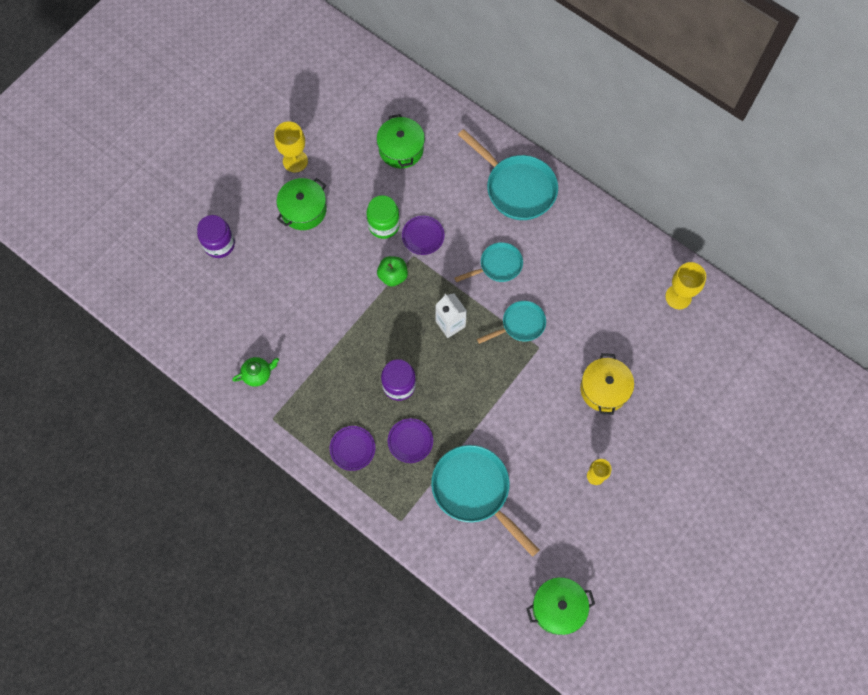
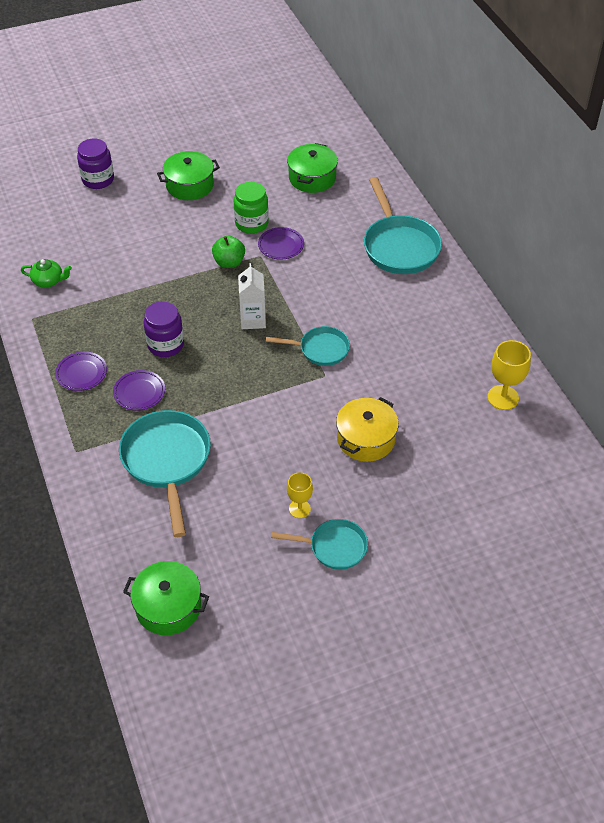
camera: 30 degrees right, 20 degrees down
yellow goblet [274,121,308,172] -> none
turquoise pan [454,242,523,282] -> turquoise pan moved to [271,519,368,570]

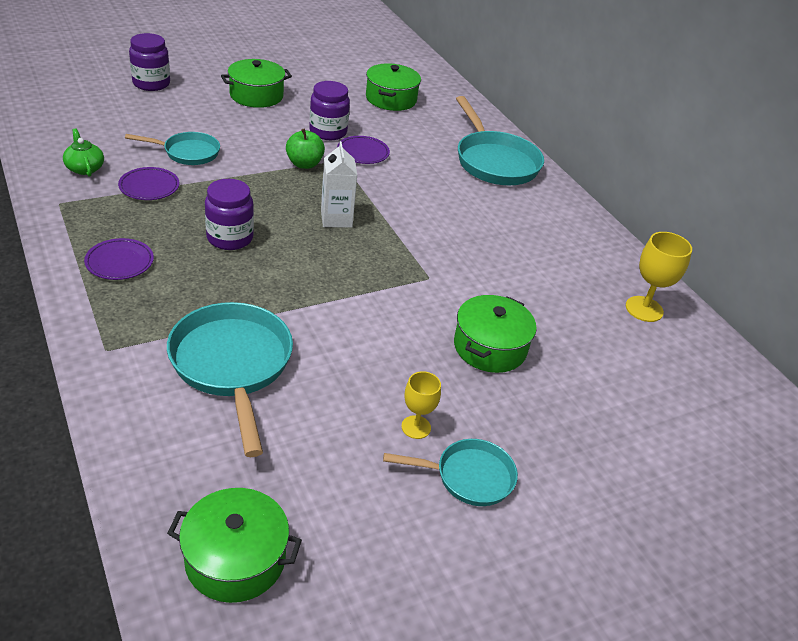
camera: 10 degrees left, 10 degrees down
green teapot [21,259,72,287] -> green teapot turned 120 degrees counterclockwise [63,128,104,177]
purple plate [113,370,165,411] -> purple plate moved to [118,167,179,200]
green jar [234,182,269,234] -> purple jar [309,81,350,140]
turquoise pan [266,326,350,366] -> turquoise pan moved to [125,132,220,165]
yellow pot [336,397,399,462] -> green pot [454,295,537,373]

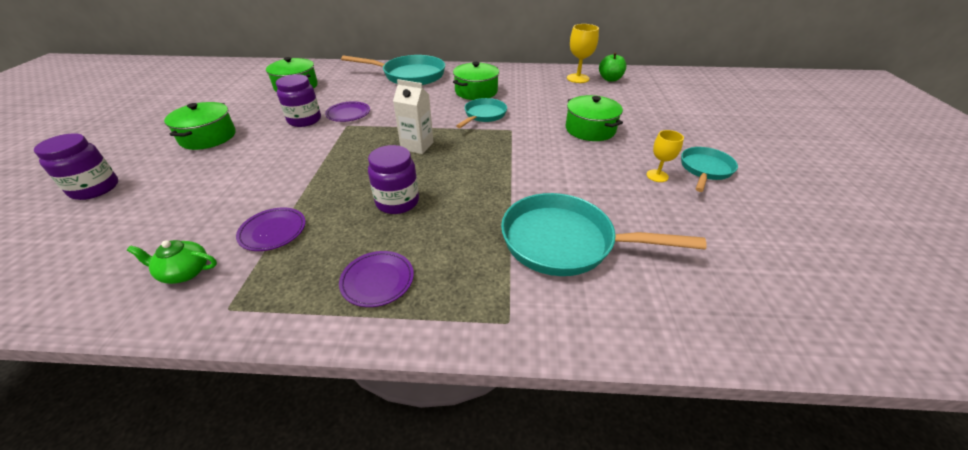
camera: 55 degrees left, 0 degrees up
turquoise pan [125,132,220,165] -> turquoise pan moved to [456,98,507,128]
green pot [167,488,302,603] -> green pot moved to [453,62,499,100]
green apple [286,129,325,169] -> green apple moved to [599,52,626,82]

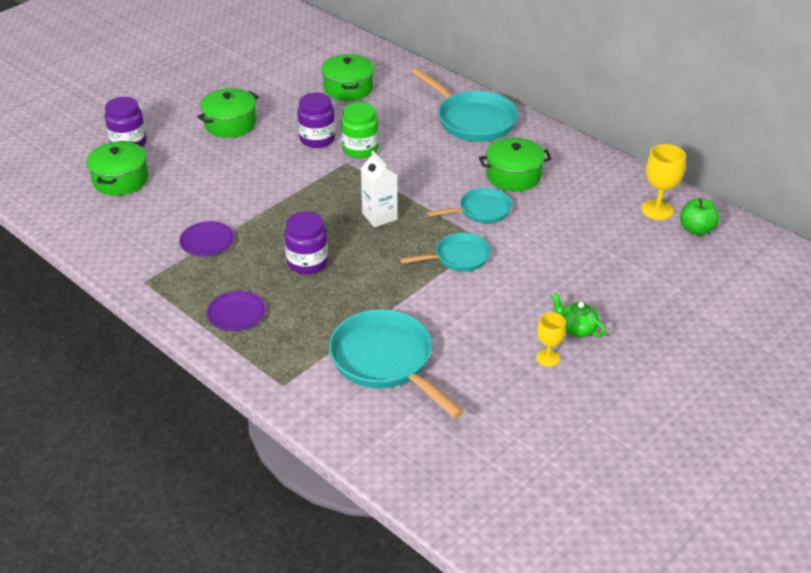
camera: 40 degrees right, 0 degrees up
green teapot [127,240,217,284] -> green teapot moved to [551,293,606,337]
purple plate [325,101,370,122] -> green jar [341,102,379,158]
green pot [566,95,623,141] -> green pot moved to [86,141,148,196]
turquoise pan [681,147,738,192] -> turquoise pan moved to [400,233,490,272]

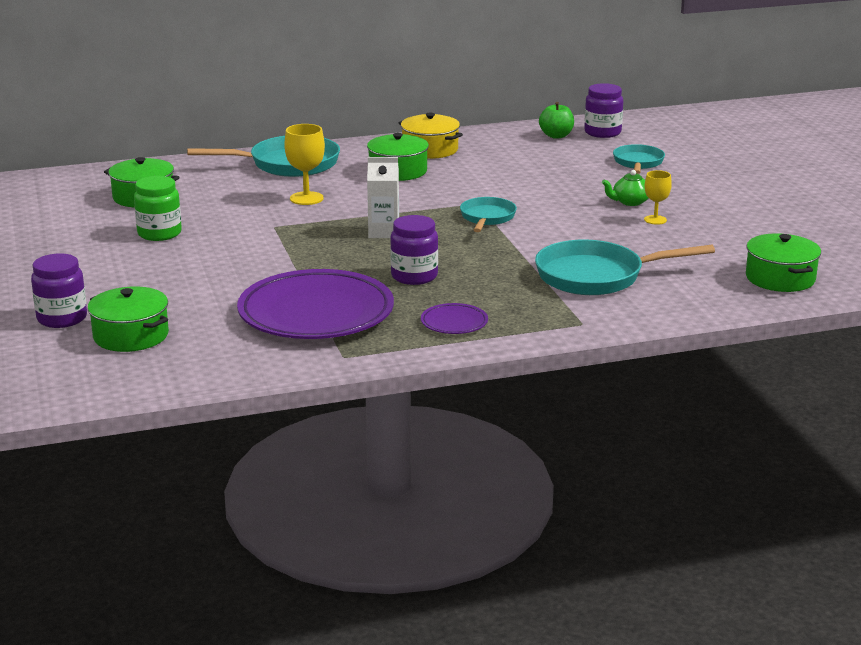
camera: 60 degrees left, 15 degrees down
purple plate [179,221,234,256] -> purple plate [237,269,394,339], size x2.34
green pot [197,88,259,138] -> green pot moved to [746,233,821,292]
purple jar [297,93,335,148] -> purple jar moved to [584,83,623,138]
green jar [341,102,379,158] -> green jar moved to [134,176,182,241]
turquoise pan [427,188,512,223] -> turquoise pan moved to [613,144,665,174]
yellow goblet [641,144,686,220] -> yellow goblet moved to [284,124,325,205]
none -> yellow pot [399,113,463,159]

